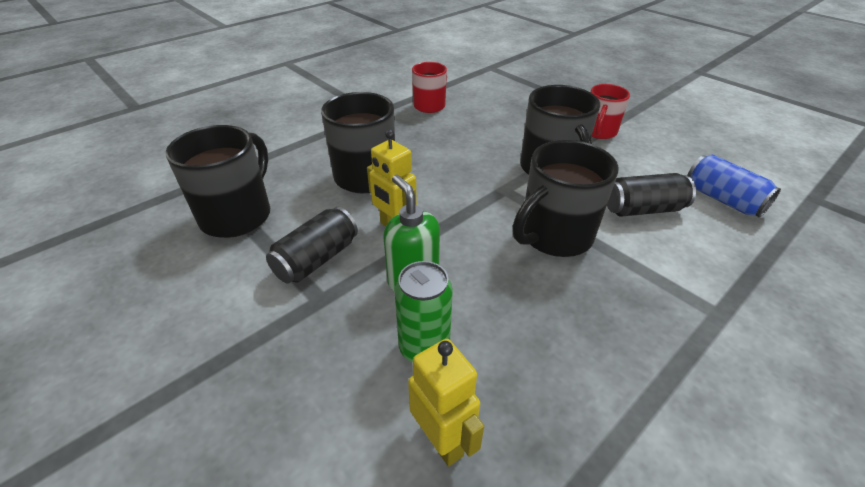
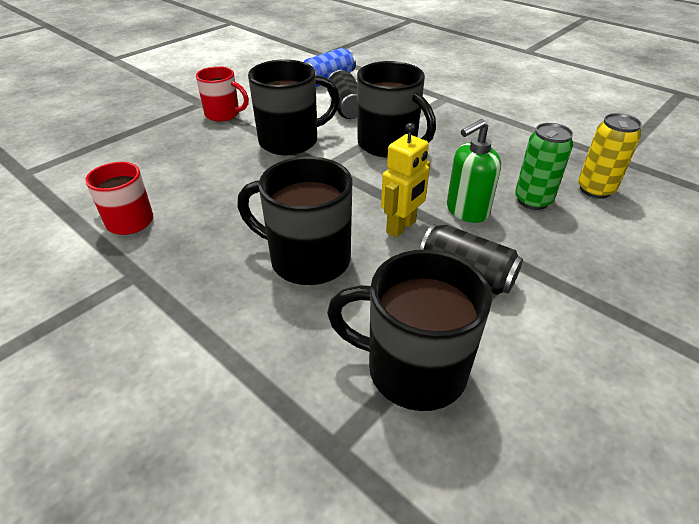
camera: 95 degrees left, 0 degrees up
yellow robot [408,339,484,466] -> yellow can [578,113,642,199]

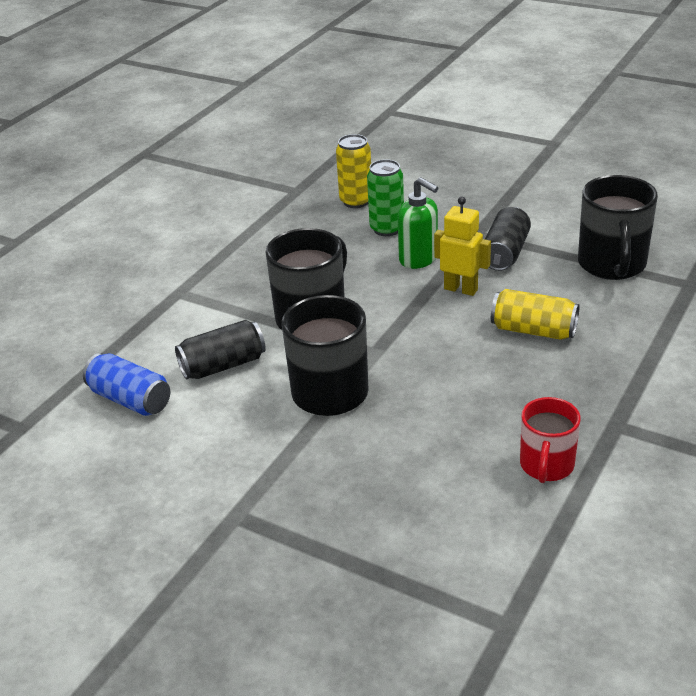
camera: 100 degrees left, 5 degrees down
red mug [196,66,249,121] -> none
black mug [237,157,353,285] -> yellow can [491,289,579,340]

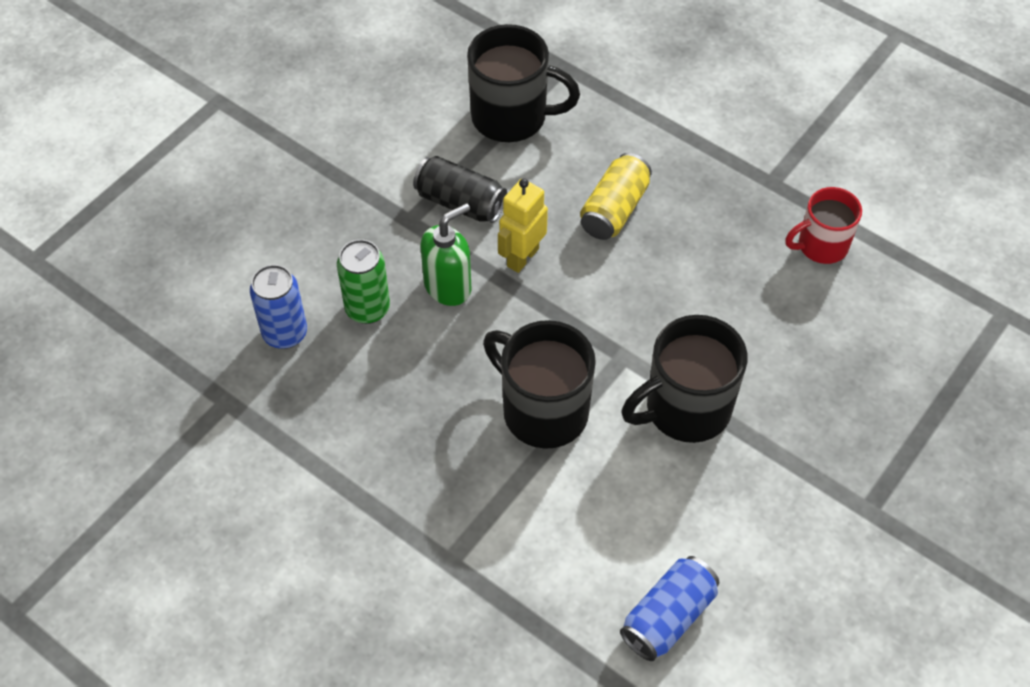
camera: 85 degrees left, 20 degrees up
black can [175,320,266,380] -> none
yellow can [336,134,371,208] -> blue can [250,265,307,349]
red mug [520,397,580,483] -> red mug turned 135 degrees clockwise [785,187,862,264]

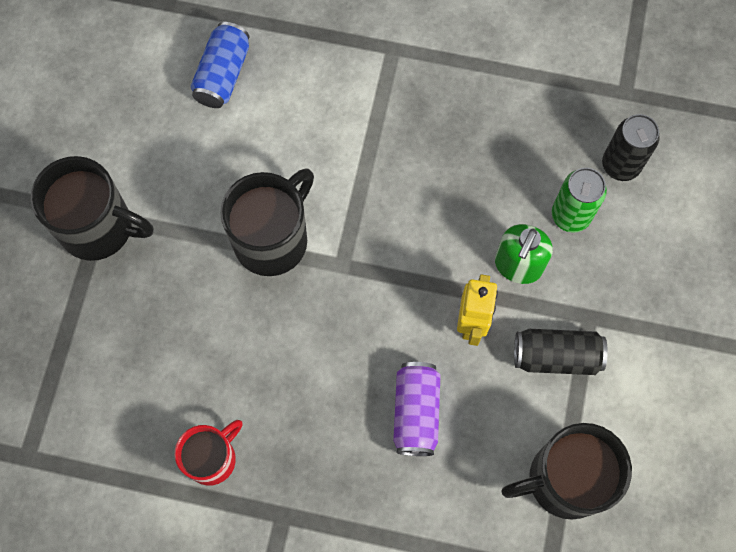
camera: 155 degrees right, 15 degrees up
blue can [250,265,307,349] -> black can [602,114,660,181]
black mug [483,320,596,449] -> black mug moved to [31,156,154,261]
yellow can [580,153,652,240] -> purple can [393,362,441,456]

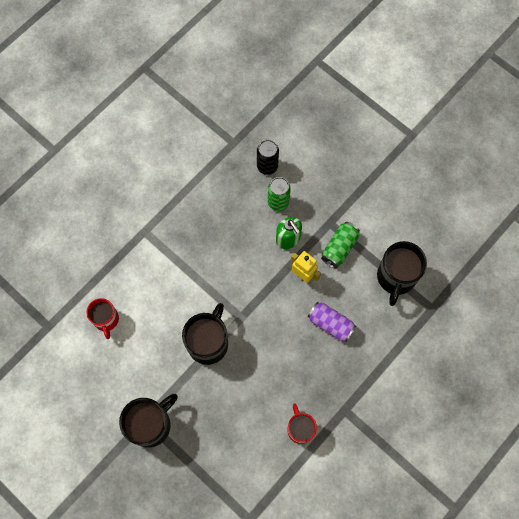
camera: 60 degrees left, 0 degrees up
blue can [191,22,249,108] -> red mug [86,298,119,339]
black mug [220,169,314,276] -> black mug turned 45 degrees clockwise [182,303,228,365]
black can [514,329,608,375] -> green can [321,222,360,268]

